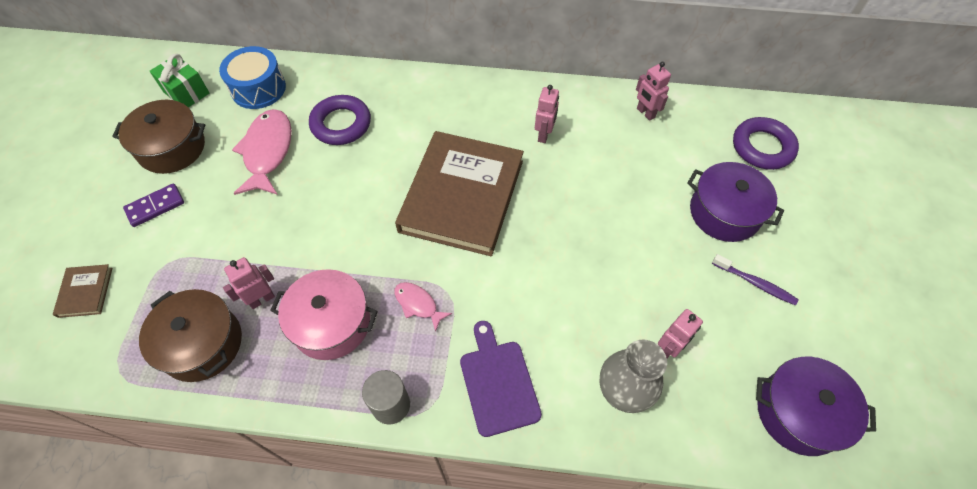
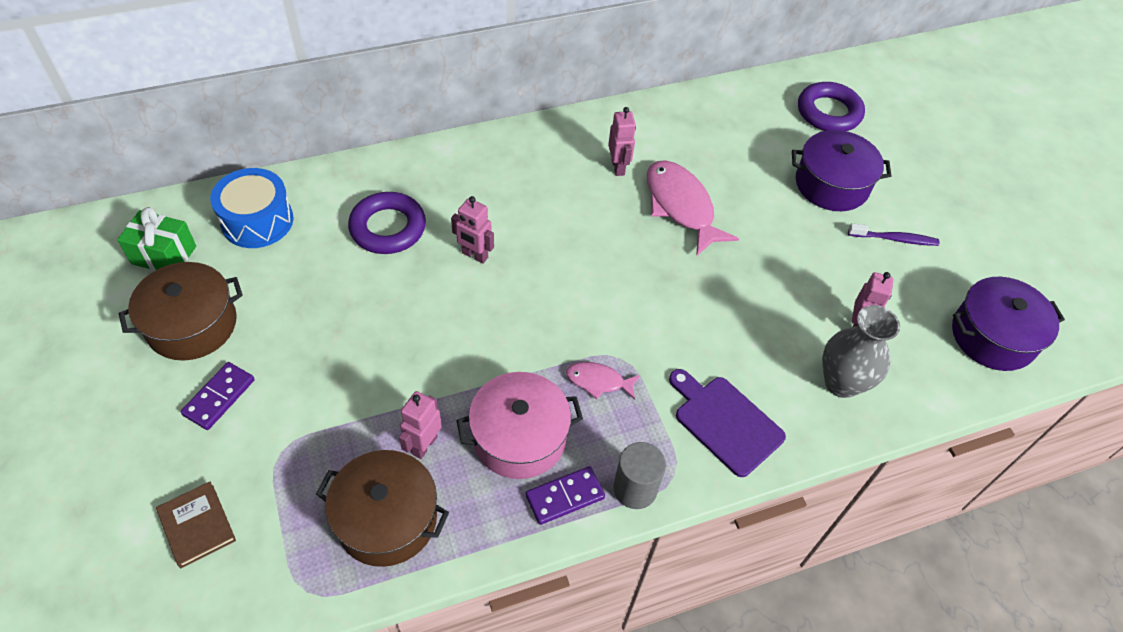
camera: 30 degrees left, 5 degrees down
pink fish [232,109,292,195] -> pink fish moved to [647,160,739,256]
brown book [395,131,524,256] -> none
pink robot [636,62,671,121] -> pink robot moved to [451,196,494,264]
none -> purple domino [526,466,605,525]

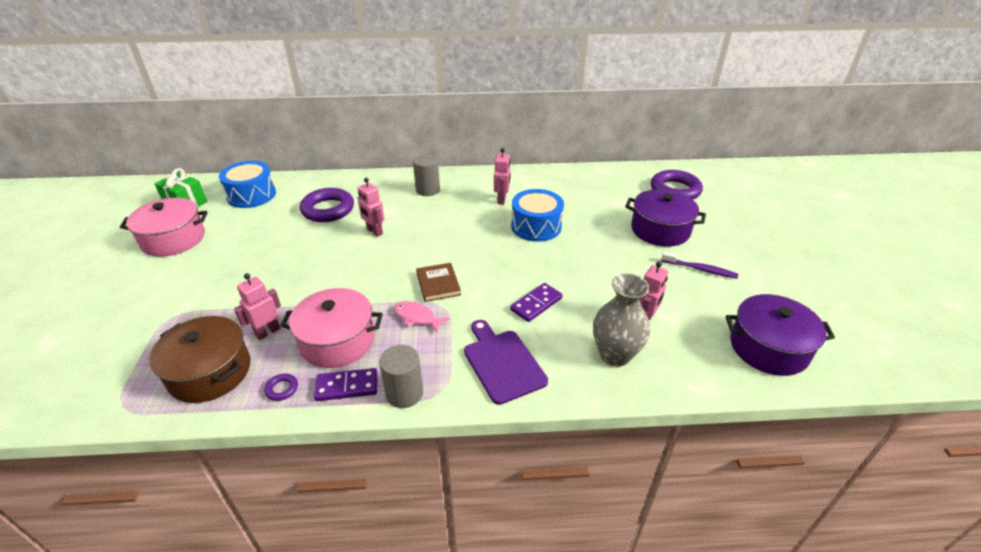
camera: 20 degrees right, 15 degrees down
brown pot [119,262,243,361] -> pink pot [120,198,208,257]
brown book [156,482,236,568] -> brown book moved to [416,263,461,302]
purple domino [180,362,255,430] -> purple domino moved to [510,283,563,322]
pink fish [647,160,739,256] -> blue drum [511,189,564,242]
none -> purple ring [264,374,298,401]
none -> grey cylinder [413,154,440,196]

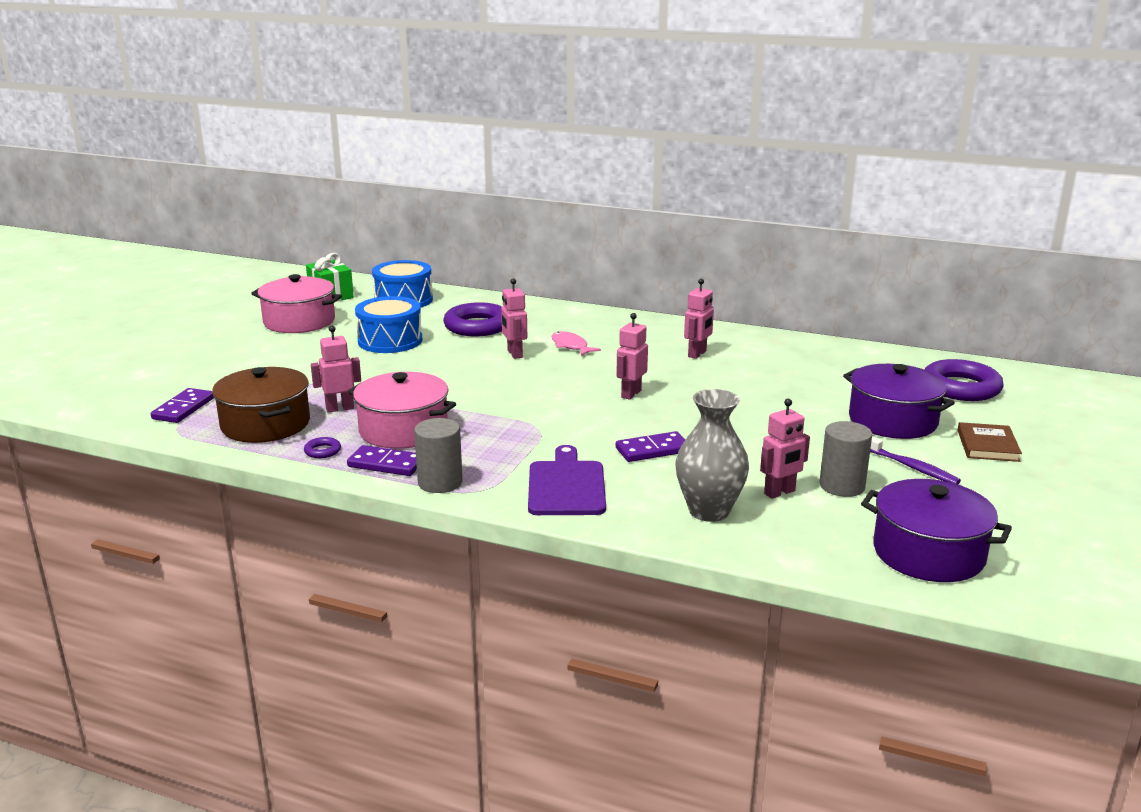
camera: 25 degrees right, 15 degrees down
pink fish [394,301,450,333] -> pink fish moved to [551,331,601,356]
grey cylinder [413,154,440,196] -> grey cylinder moved to [819,421,872,497]
brown book [416,263,461,302] -> brown book moved to [958,422,1022,462]
blue drum [511,189,564,242] -> blue drum moved to [355,296,422,353]
none -> purple domino [151,388,214,423]
none -> pink robot [616,313,648,400]

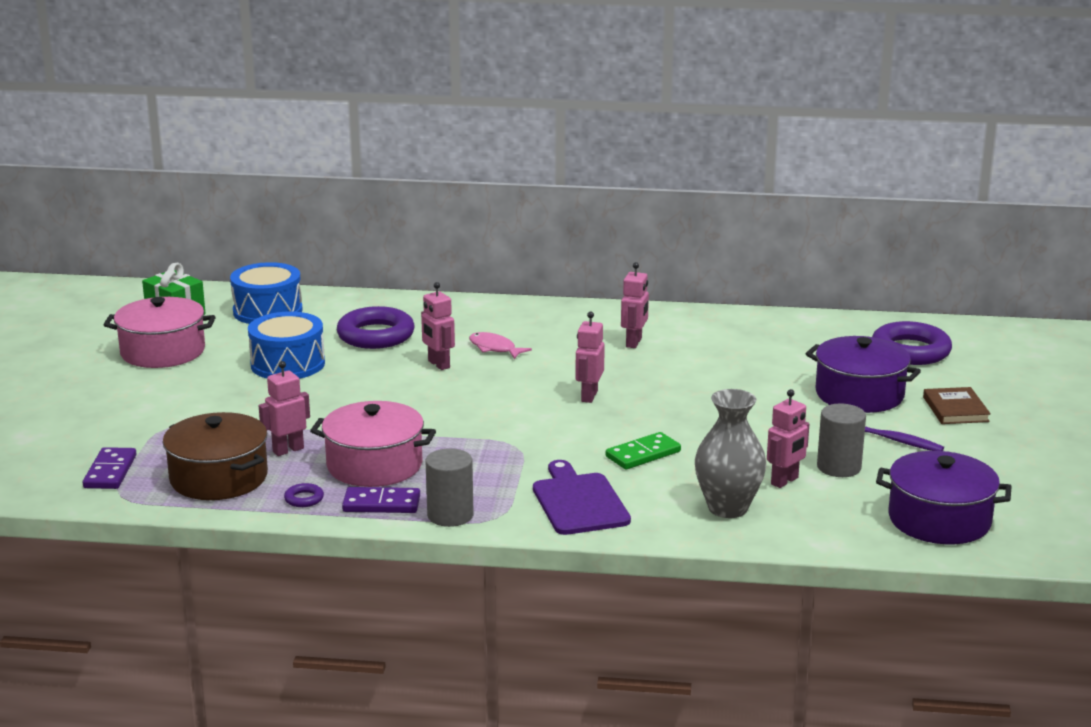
camera: 15 degrees left, 0 degrees up
purple domino [616,431,685,462] -> green domino [606,432,681,469]

